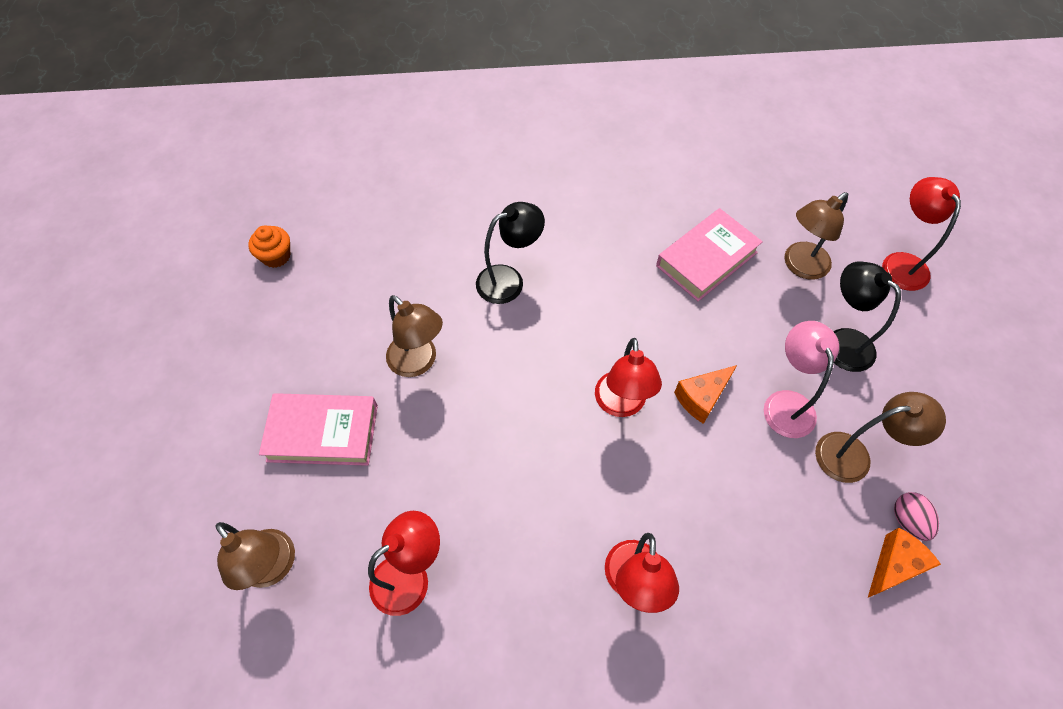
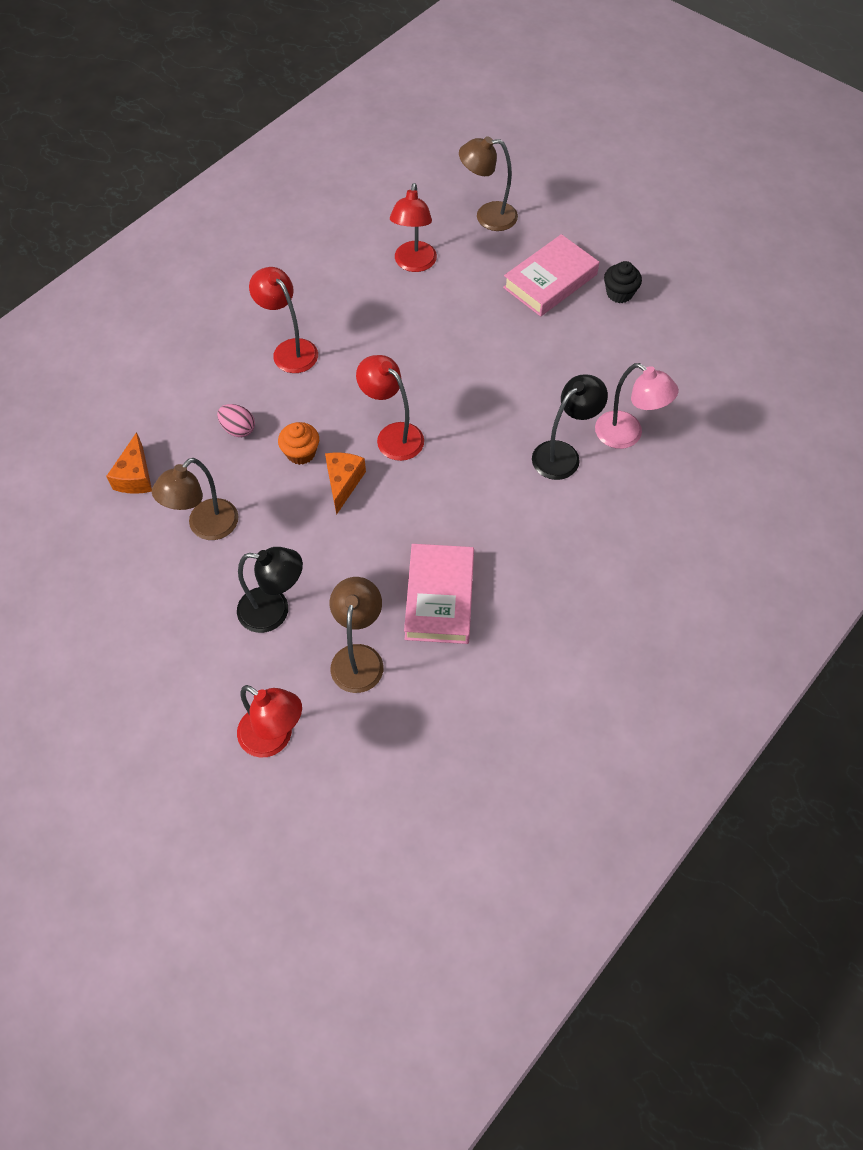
camera: 135 degrees right, 0 degrees up
orange cupcake [248,226,290,268] -> orange cupcake moved to [278,422,319,465]
brown lamp [386,295,443,377] -> none
black lamp [476,202,545,304] -> black lamp turned 150 degrees counterclockwise [532,374,608,480]
pink lamp [764,321,839,438] -> pink lamp moved to [595,363,678,449]
pink egg [894,492,939,541] -> pink egg moved to [217,404,255,437]
none -> black cupcake [604,261,642,303]

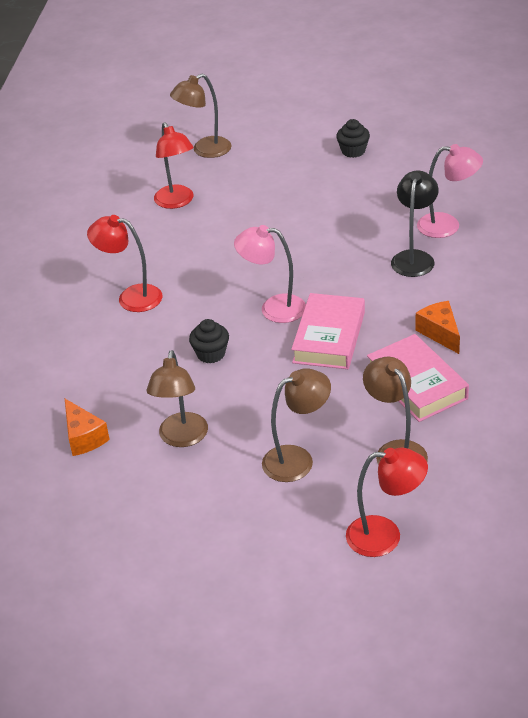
camera: 30 degrees left, 20 degrees down
pink egg [217,404,255,437] -> none
black lamp [237,547,303,633] -> brown lamp [262,368,331,482]
orange cupcake [278,422,319,465] -> black cupcake [189,319,229,363]
orange cheese [325,453,366,515] -> orange cheese moved to [415,301,460,354]
red lamp [356,355,424,461] -> pink lamp [234,225,306,323]
pink book [503,234,599,317] -> pink book moved to [291,293,365,369]

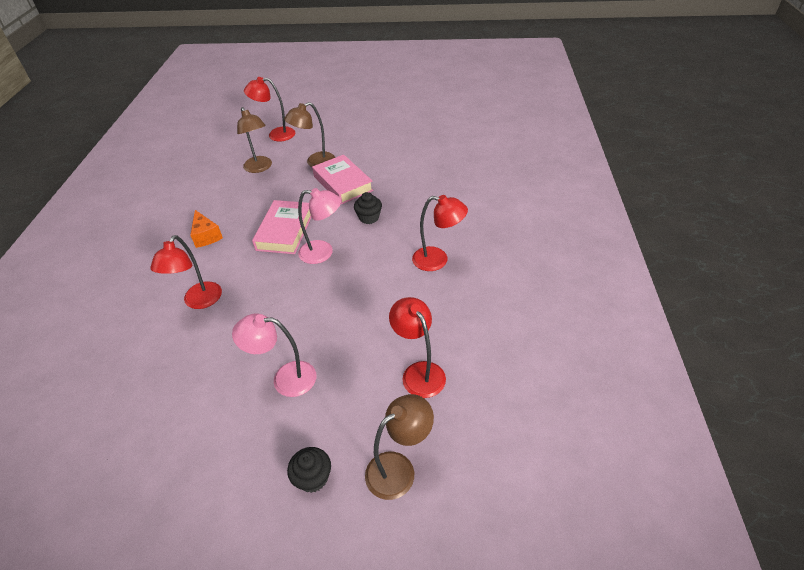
camera: 175 degrees right, 5 degrees up
orange cheese [65,399,110,456] -> none
brown lamp [146,350,208,447] -> none
black cupcake [336,119,370,158] -> black cupcake moved to [287,447,331,493]
pink book [367,334,469,422] -> pink book moved to [312,155,374,204]
black lamp [391,170,439,277] -> red lamp [150,235,222,309]
pink lamp [417,144,483,238] -> pink lamp moved to [232,314,316,397]

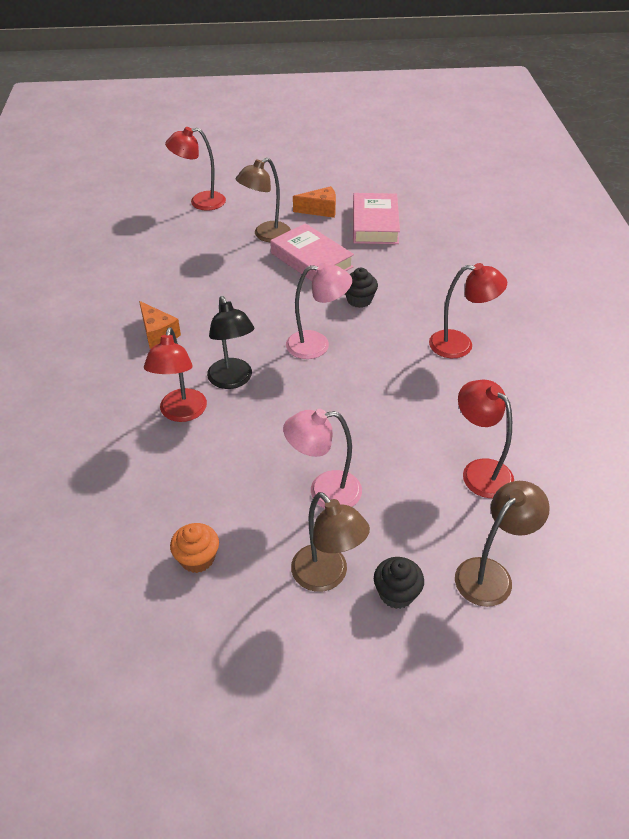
camera: 10 degrees left, 0 degrees up
brown lamp [237,107,272,173] -> brown lamp moved to [291,492,370,592]
pink book [252,200,311,254] -> pink book moved to [353,193,400,244]
none -> orange cupcake [170,523,219,573]
none -> black lamp [207,296,254,389]
none -> orange cheese [293,186,336,218]

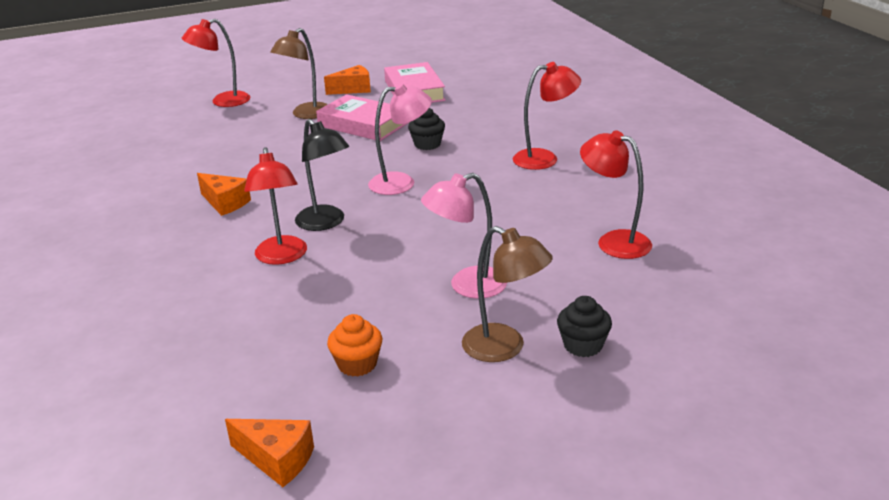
camera: 15 degrees left, 15 degrees down
brown lamp [455,481,550,607] -> none
none -> orange cheese [225,419,314,487]

